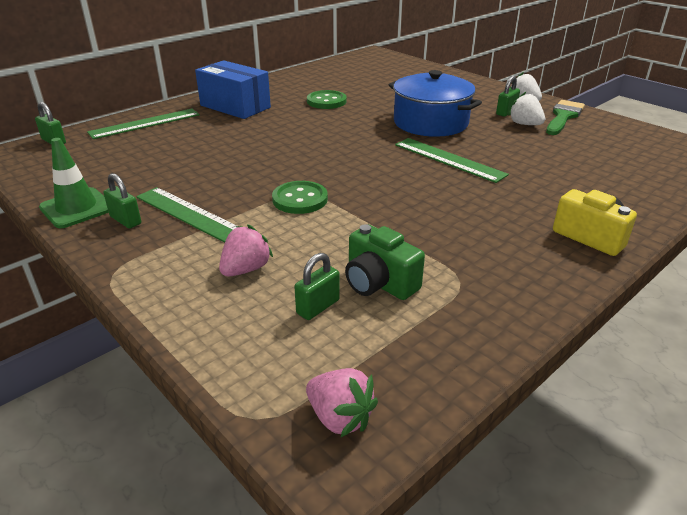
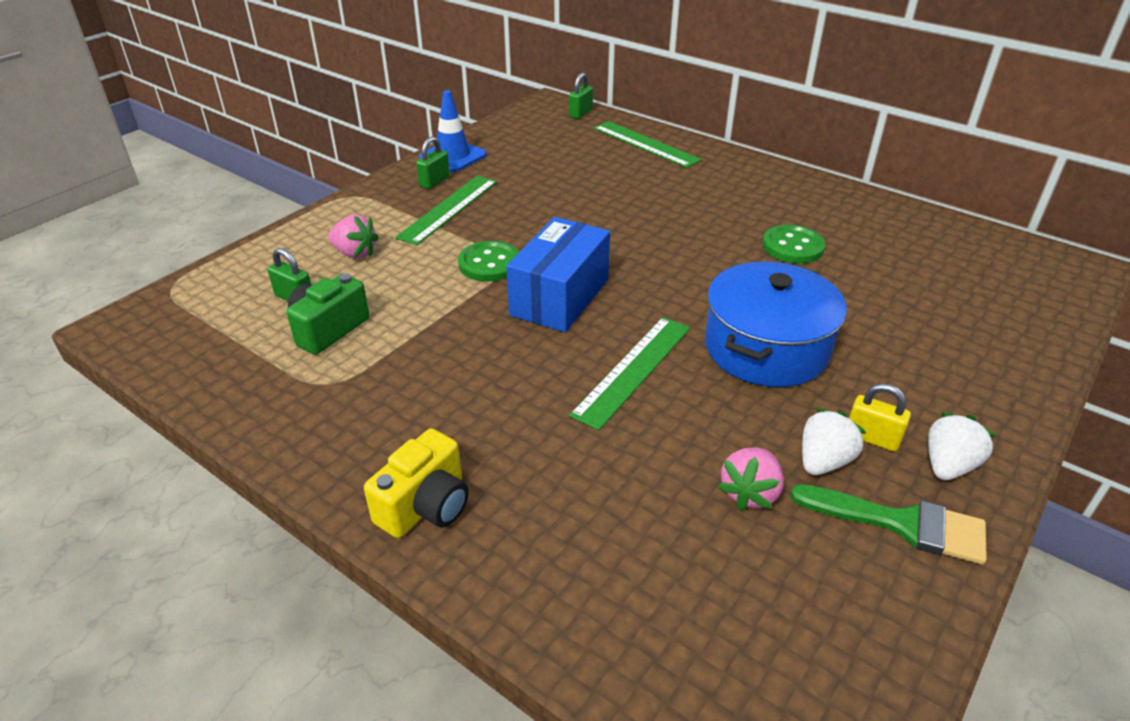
camera: 80 degrees right, 5 degrees up
green traffic cone [39,138,109,228] -> blue traffic cone [419,90,487,172]
blue box [195,60,271,119] -> blue box moved to [506,217,610,333]
pink strawberry [306,368,378,437] -> pink strawberry moved to [718,447,784,511]
green padlock [496,76,520,117] -> yellow padlock [849,383,911,452]

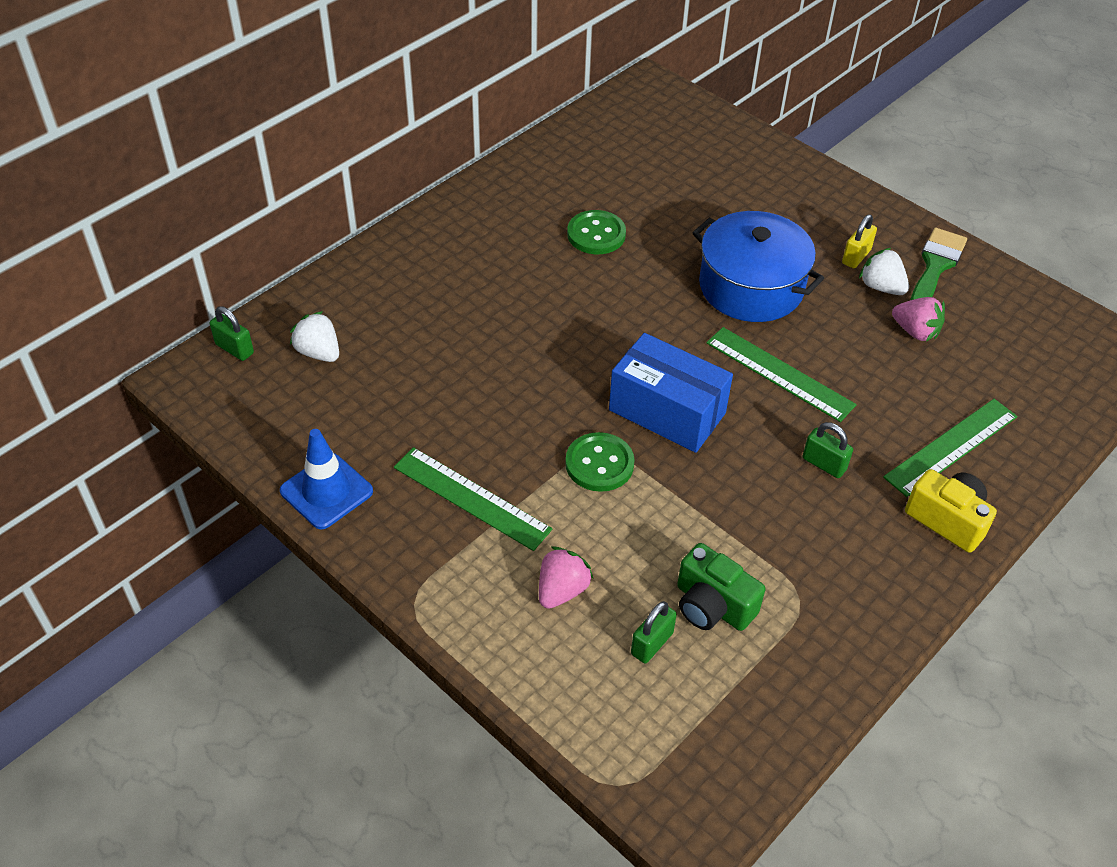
camera: 85 degrees left, 10 degrees up
green padlock [416,136,450,189] -> green padlock moved to [803,422,853,478]
green ruler [594,121,702,168] -> green ruler moved to [883,399,1018,497]
white strawberry [928,412,996,480] -> white strawberry moved to [290,311,339,362]

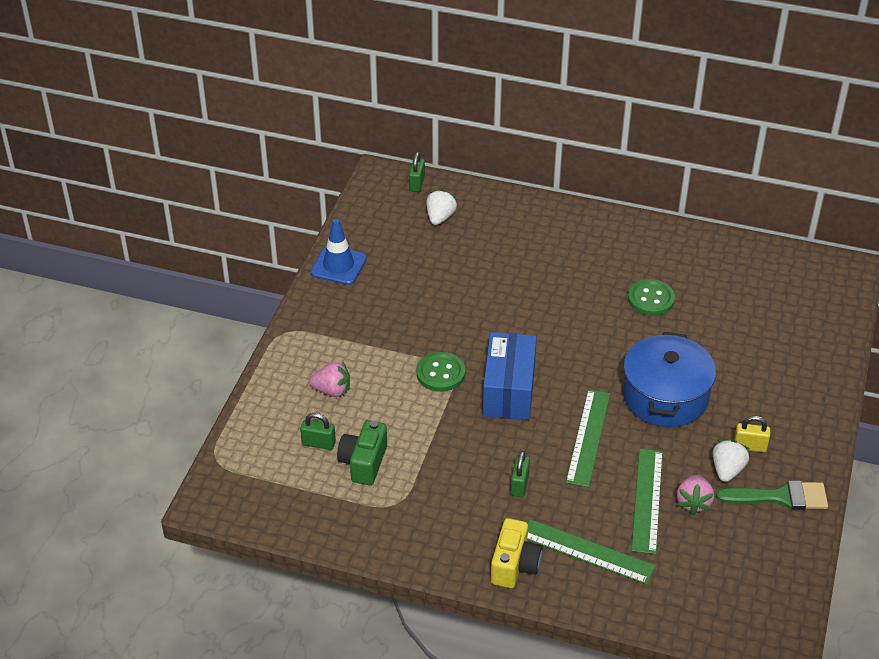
camera: 65 degrees right, 5 degrees down
green ruler [394,447,552,551] -> green ruler moved to [631,449,663,554]

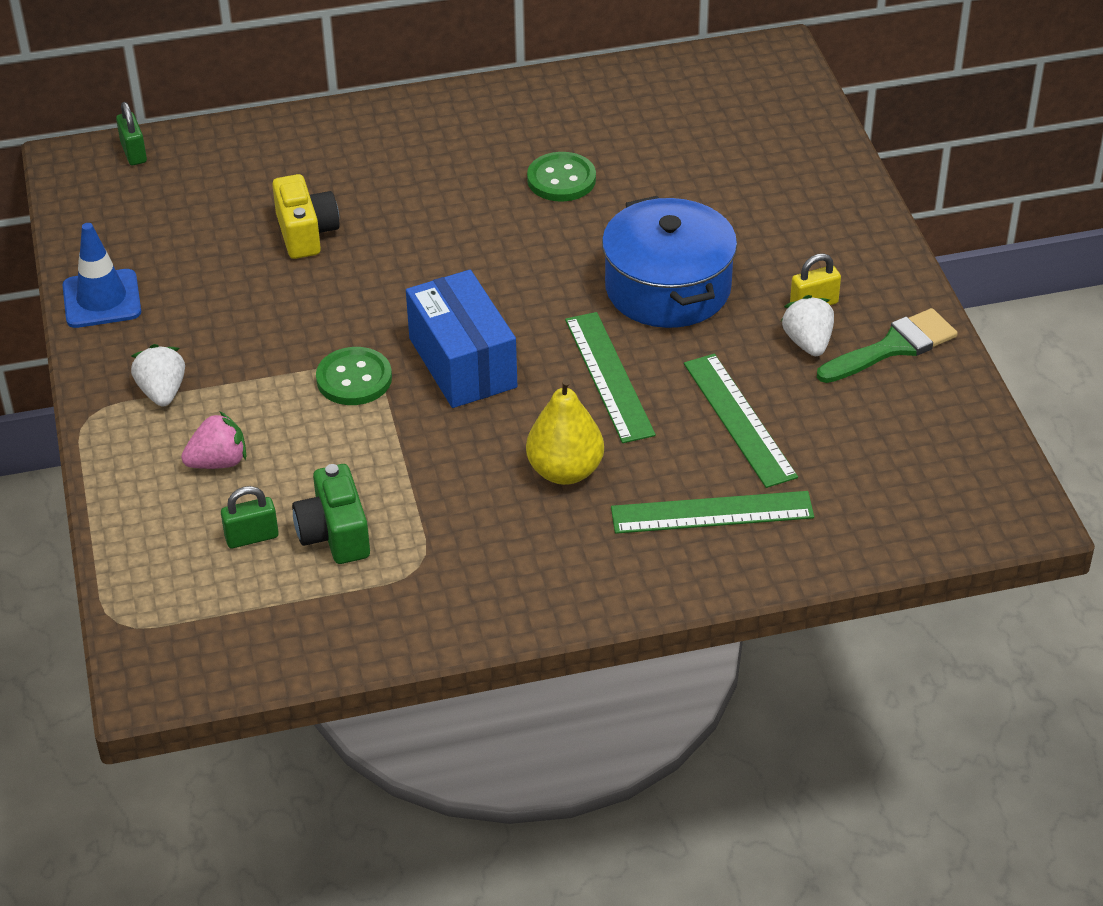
camera: 30 degrees left, 0 degrees up
white strawberry [426,189,457,225] -> white strawberry moved to [131,344,185,406]
yellow camera [491,518,543,588] -> yellow camera moved to [272,174,340,259]
green padlock [510,451,530,497] -> yellow pear [526,378,604,485]
pink strawberry [677,475,714,515] -> none

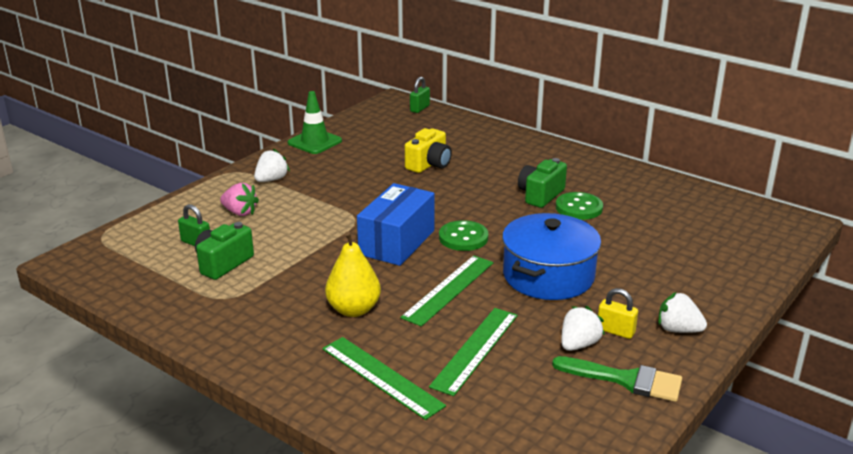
camera: 50 degrees right, 15 degrees down
blue traffic cone [62,223,141,328] -> green traffic cone [288,91,342,154]
green button [316,347,392,405] -> green button moved to [439,220,488,251]
none -> green camera [518,158,567,208]
none -> white strawberry [658,292,707,333]

